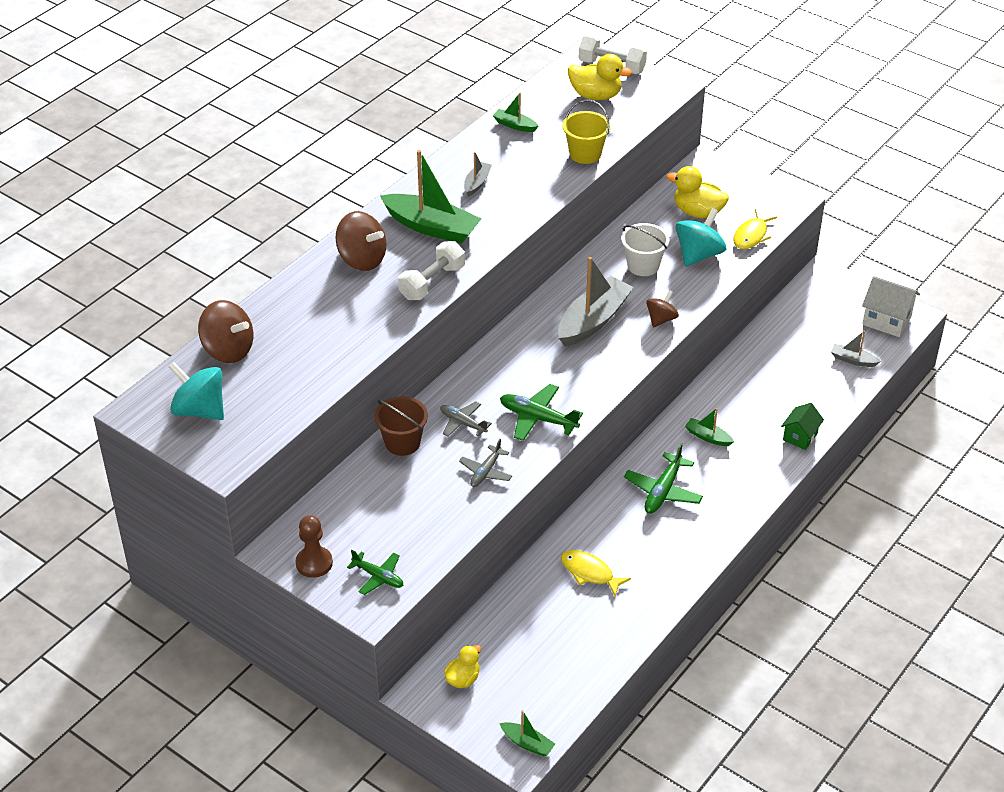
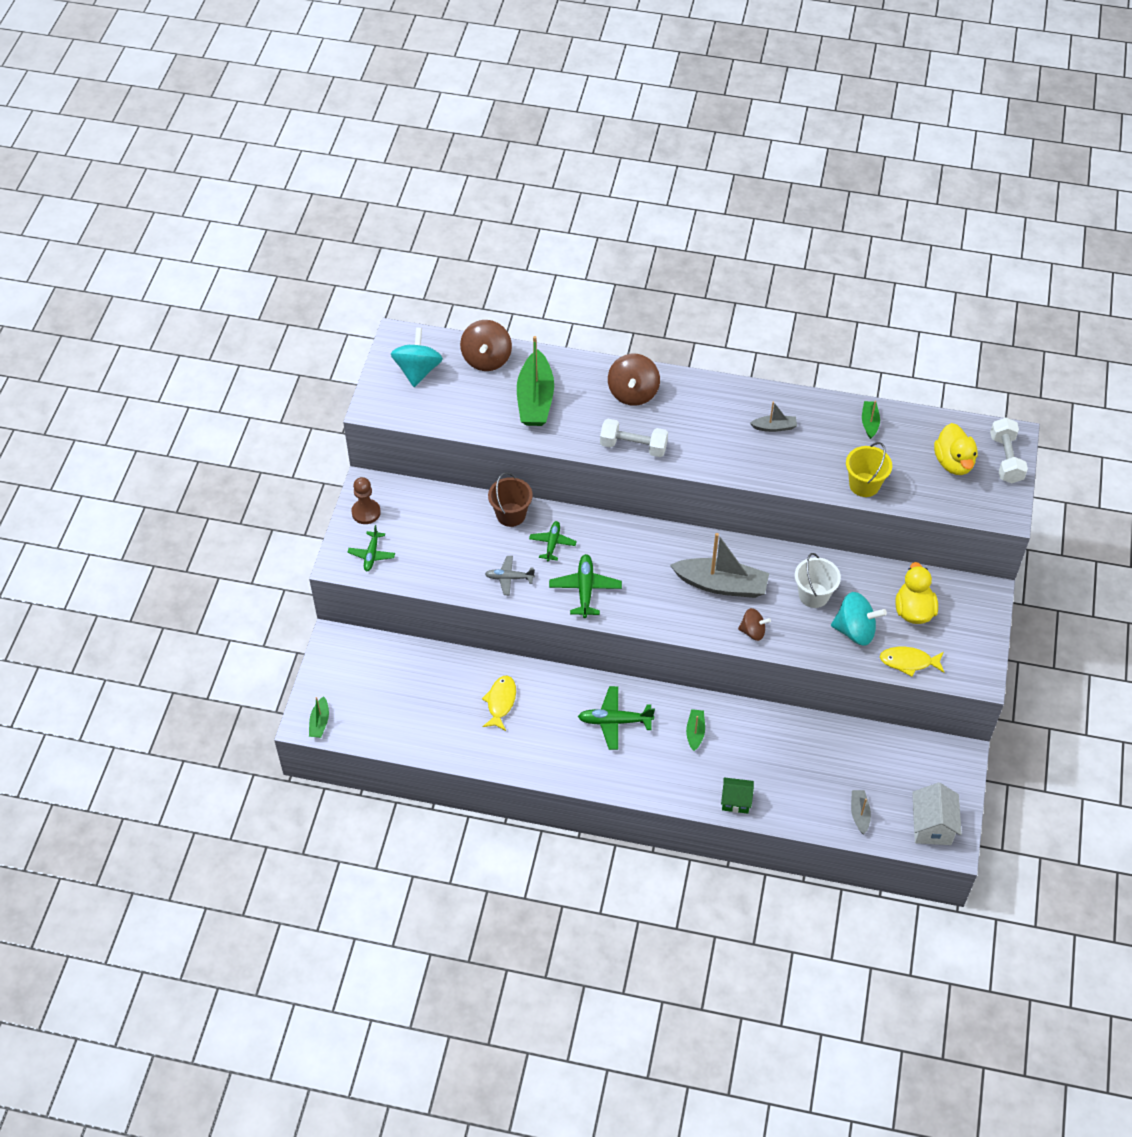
camera: 65 degrees right, 10 degrees up
green boat [380,150,481,244] -> green boat moved to [517,336,554,426]
grey plane [440,401,492,437] -> green plane [529,521,577,561]
yellow duck [444,645,481,688] -> none

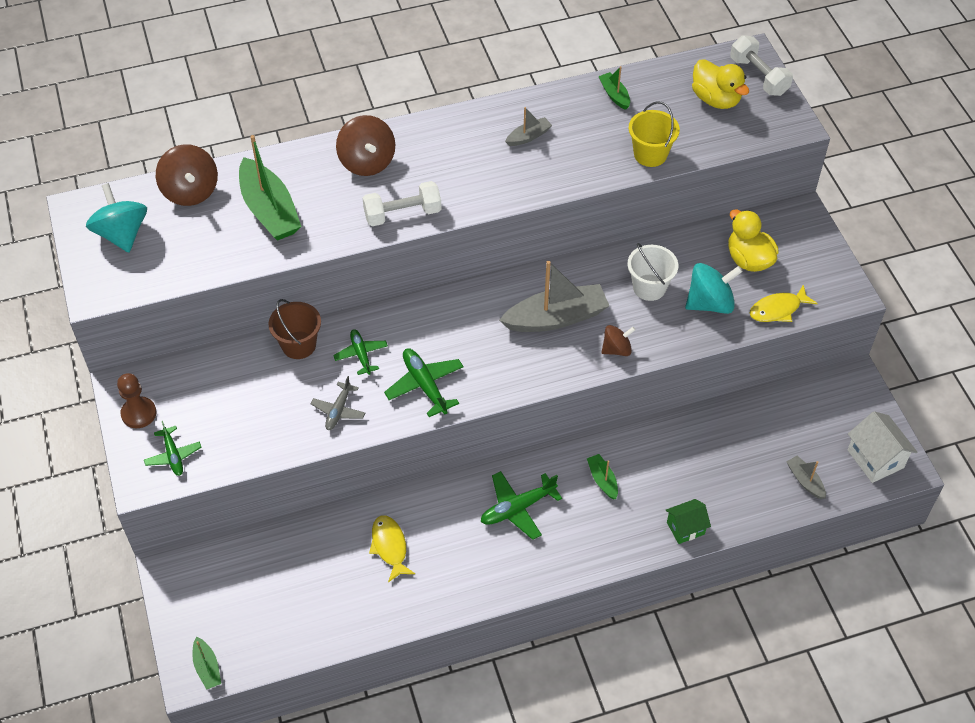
camera: 30 degrees left, 0 degrees up
grey plane [485,556,535,595] -> grey plane turned 45 degrees counterclockwise [311,376,365,430]

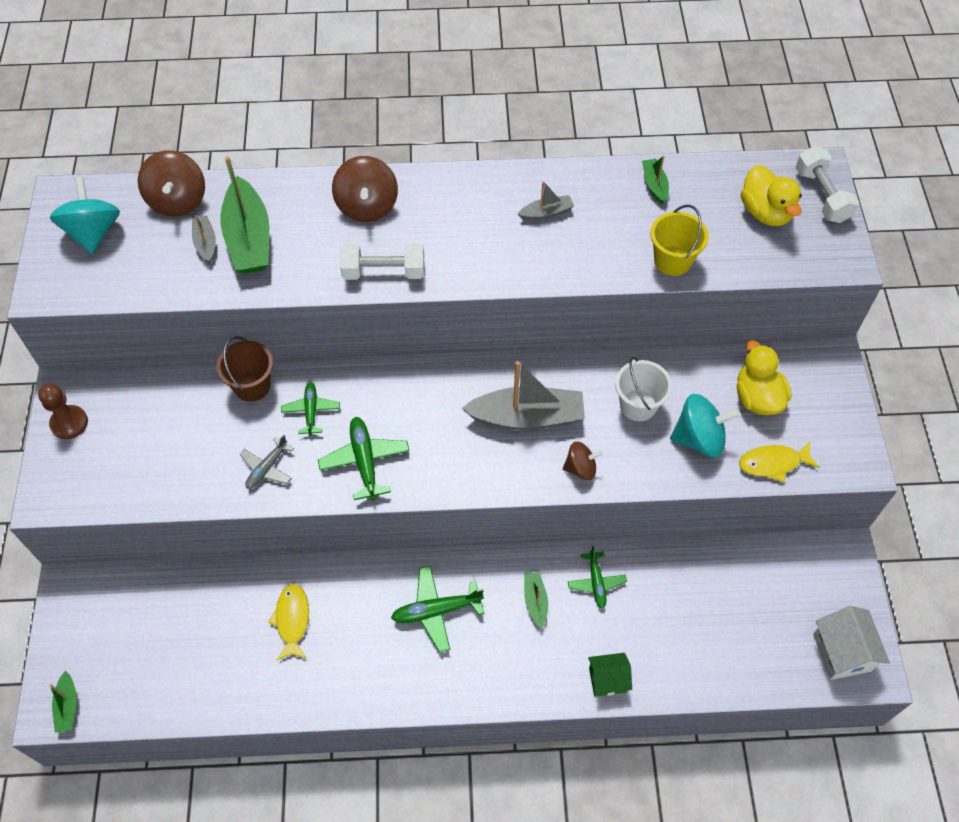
camera: 15 degrees right, 5 degrees up
green plane [144,421,201,476] -> green plane moved to [568,546,627,609]
grey boat [786,456,826,499] -> grey boat moved to [192,215,216,263]

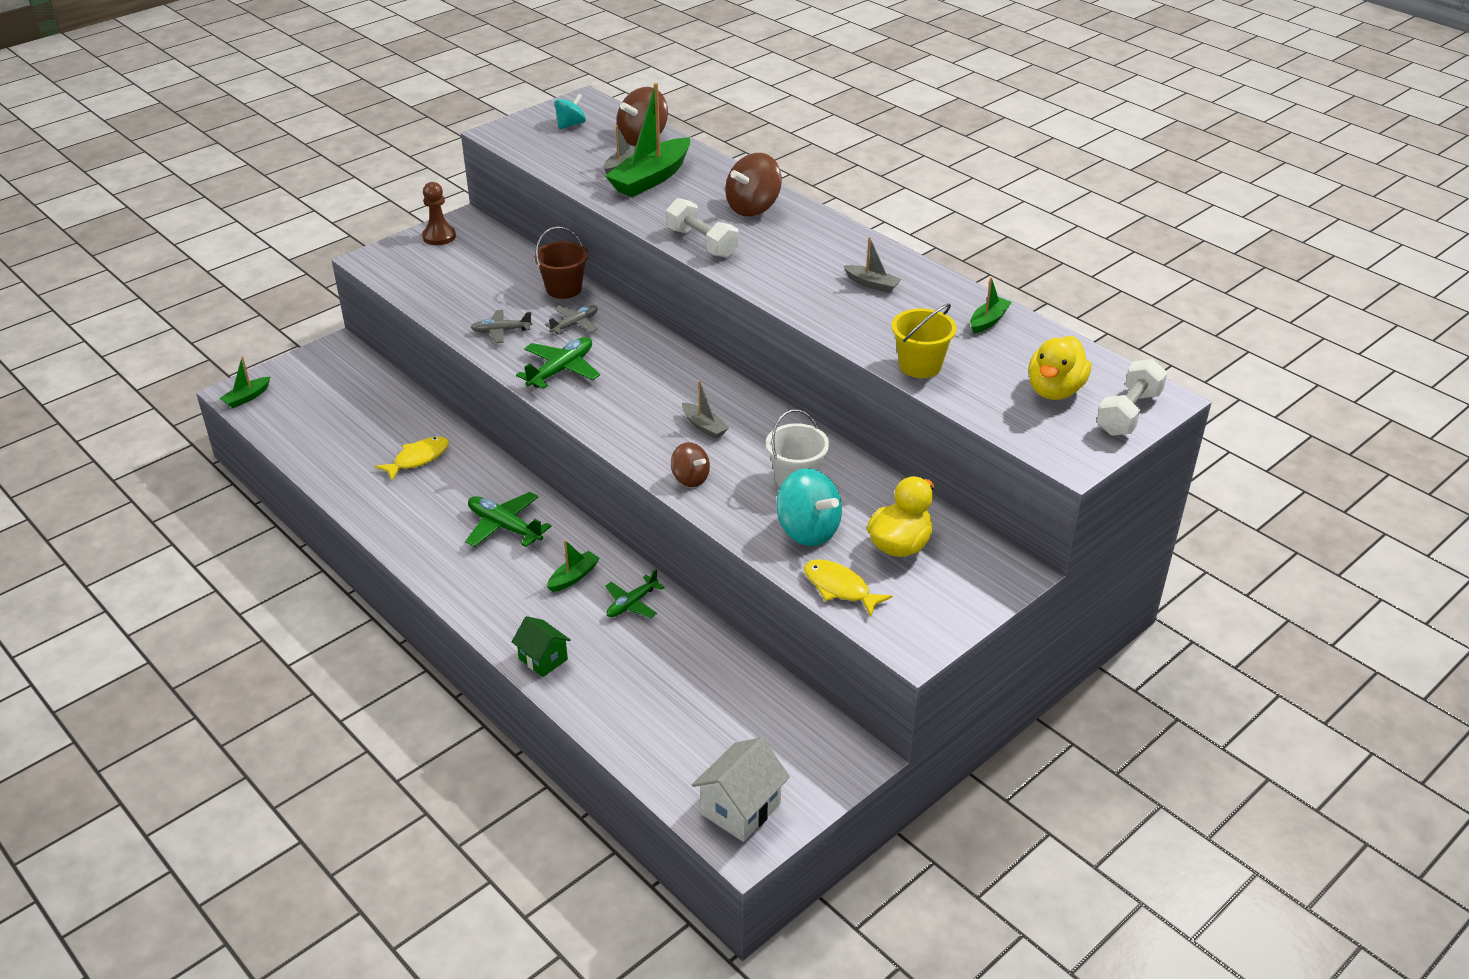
camera: 50 degrees right, 20 degrees down
turquoise spinning top [50,177,120,254] -> turquoise spinning top [554,94,586,129], size x0.61
green plane [281,382,340,436] -> grey plane [545,305,598,335]
grey boat [461,361,585,430] -> grey boat [682,380,729,439], size x0.48

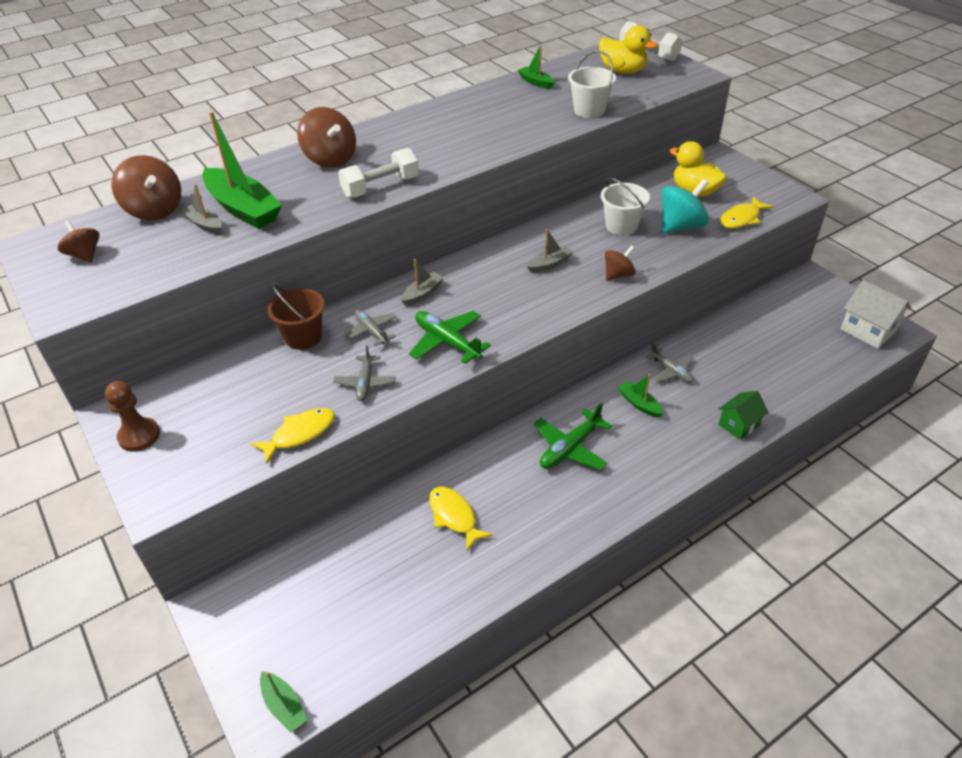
camera: 80 degrees left, 5 degrees up
turquoise spinning top [554,94,586,129] -> brown spinning top [58,220,100,263]
green plane [605,569,665,618] -> grey plane [646,343,694,383]
grey boat [844,237,902,293] -> grey boat moved to [401,259,444,306]
yellow bucket [892,304,957,378] -> white bucket [568,51,616,118]
none -> yellow fish [251,408,335,464]

